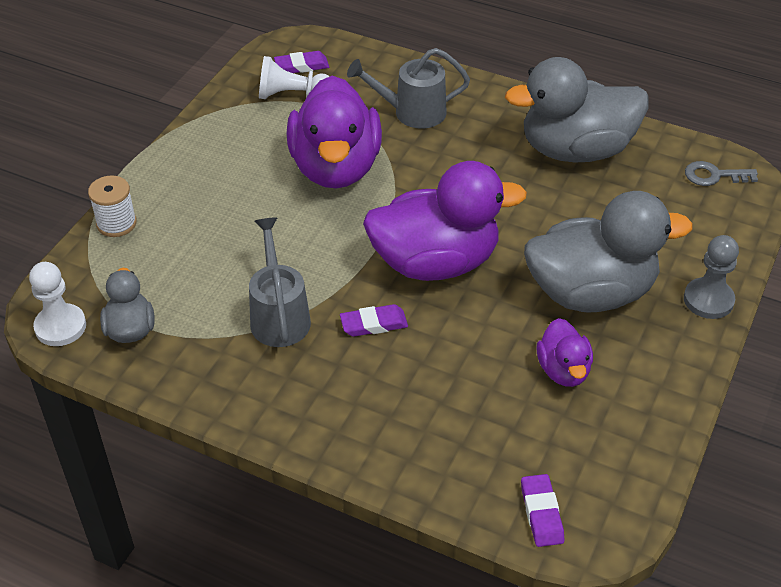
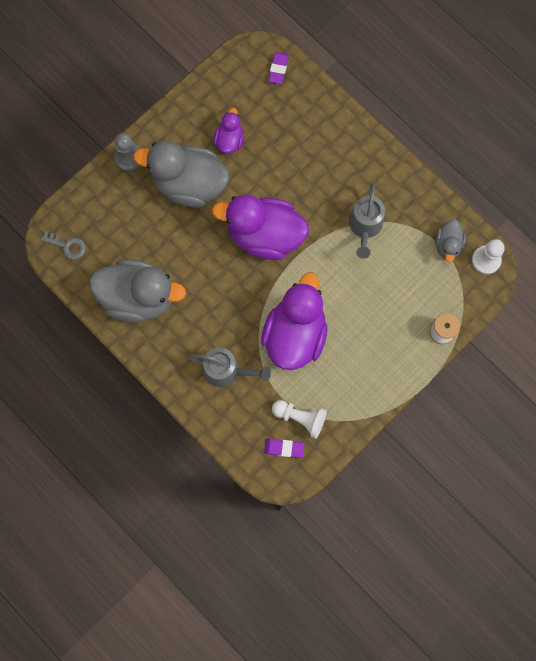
camera: 160 degrees left, 30 degrees up
purple eraser [340,304,408,337] -> none

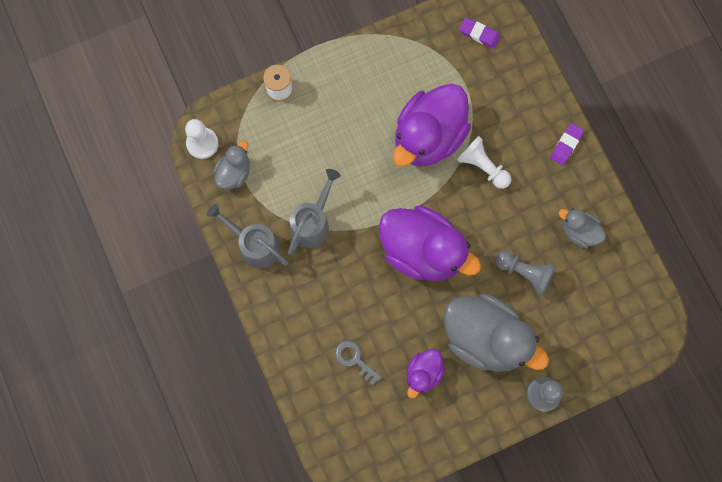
camera: 160 degrees left, 0 degrees up
grey key [41,231,86,260] -> grey key moved to [335,340,381,385]
grey duck [89,259,186,322] -> grey duck [558,208,606,248], size x0.49
grey watering can [187,347,271,387] -> grey watering can moved to [207,204,288,269]
purple eraser [268,52,289,84] -> purple eraser moved to [550,123,584,165]
white pawn [272,400,327,439] -> white pawn moved to [457,136,512,189]
none -> grey pawn [495,251,556,295]

